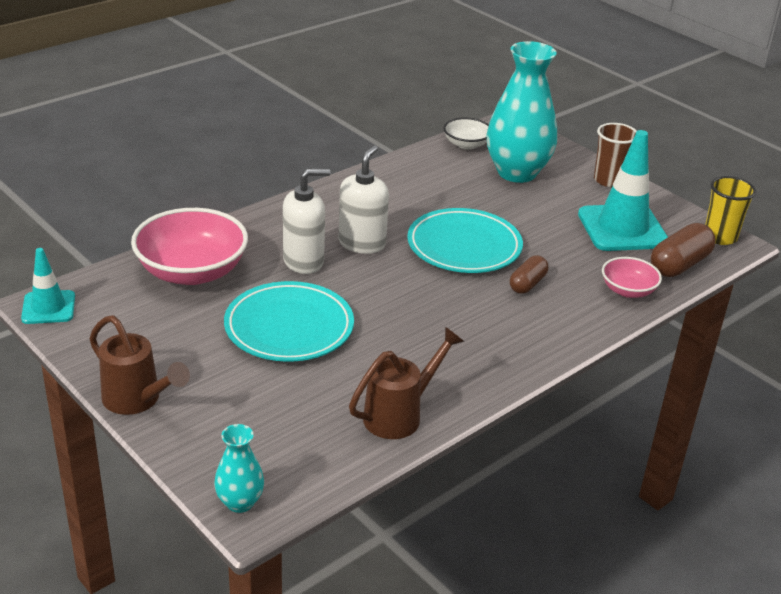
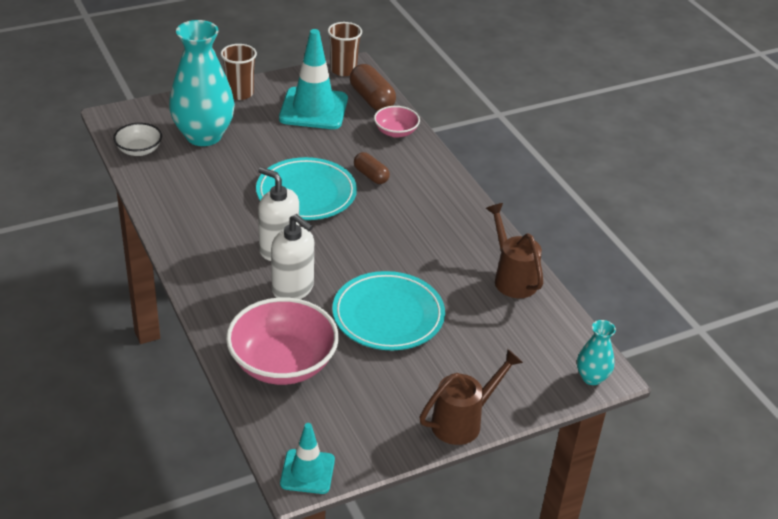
camera: 75 degrees left, 5 degrees up
white soap dispenser [283,169,330,274] -> white soap dispenser turned 135 degrees clockwise [271,214,314,299]
yellow cup [705,176,756,245] -> brown cup [328,22,362,76]

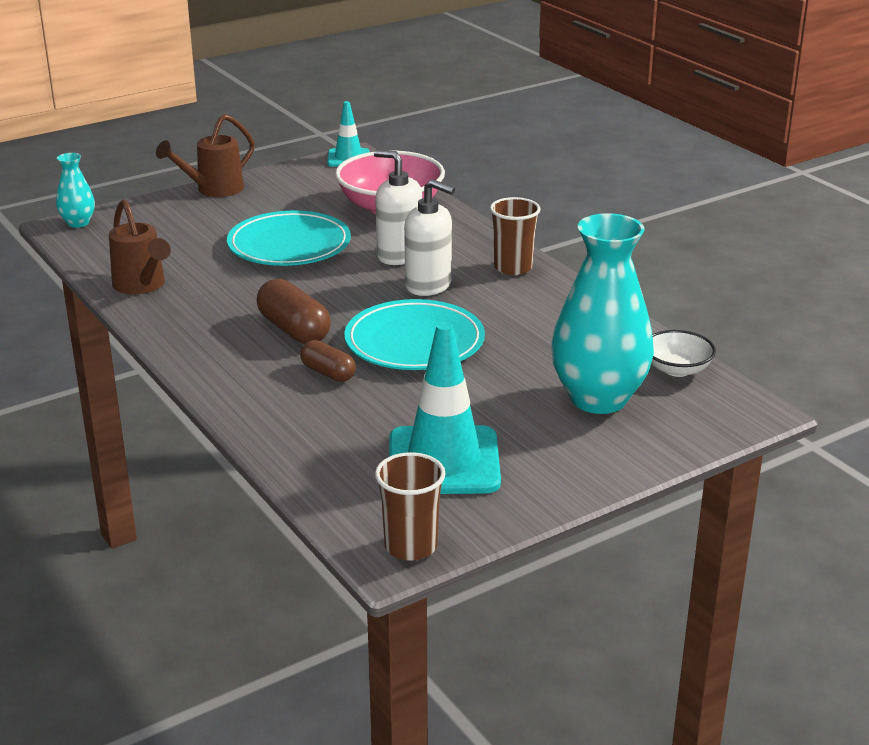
camera: 175 degrees right, 10 degrees down
brown cup [221,44,257,100] -> brown cup moved to [490,197,540,275]
brown capsule [350,64,396,111] -> brown capsule moved to [257,279,331,344]
pink bowl [374,106,420,138] -> none

